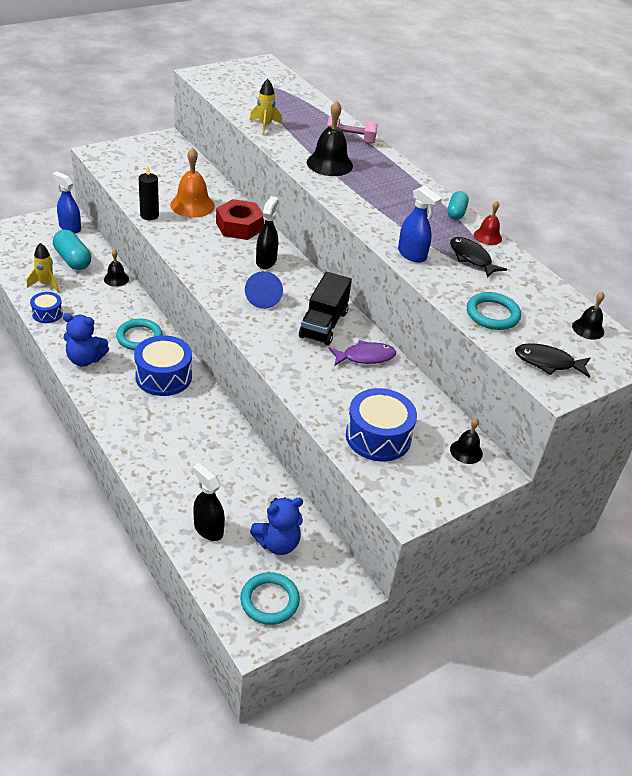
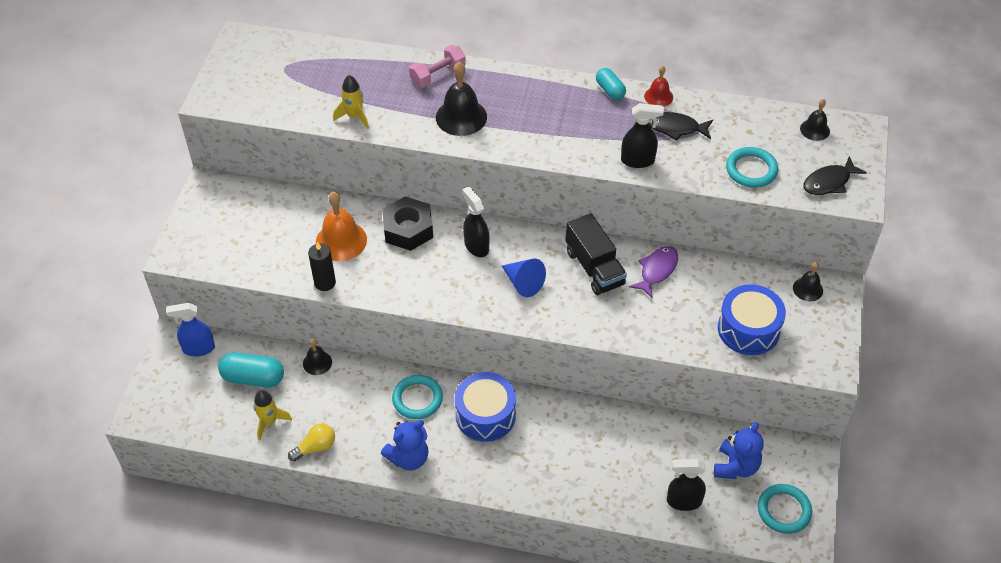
camera: 40 degrees left, 10 degrees up
blue drum [30,292,63,323] -> yellow light bulb [288,423,335,461]
red nut [216,199,264,240] -> black nut [382,196,433,251]
blue spray bottle [398,185,442,263] -> black spray bottle [621,103,664,168]

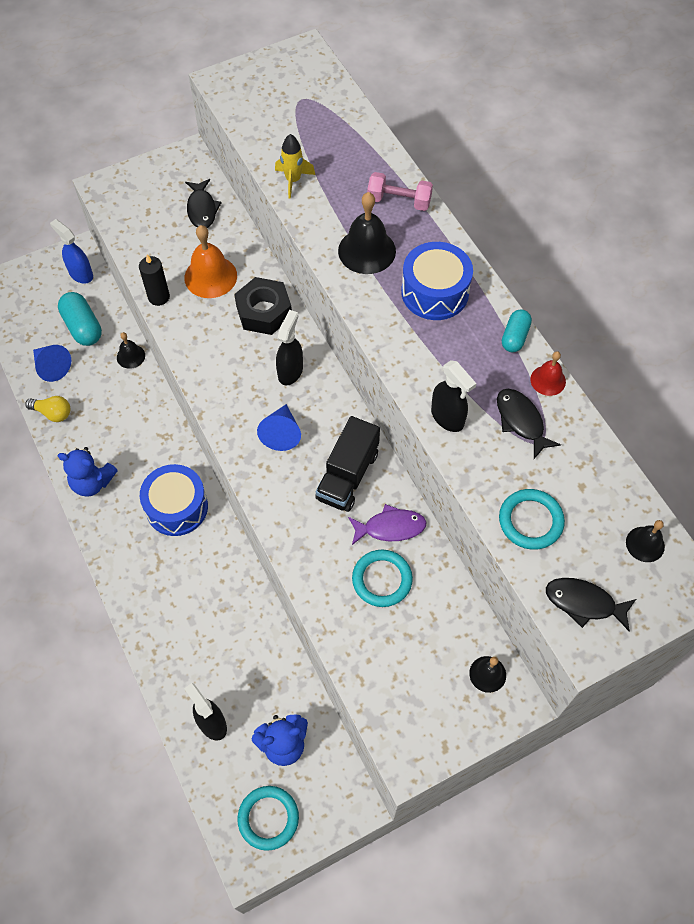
camera: 50 degrees right, 10 degrees up
yellow rocket [254,390,292,441] -> blue cone [33,345,71,382]
turquoise ring [392,375,443,419] -> turquoise ring moved to [352,550,413,607]
blue drum [718,284,786,355] -> blue drum moved to [401,242,473,320]
none -> black fish [185,179,222,228]

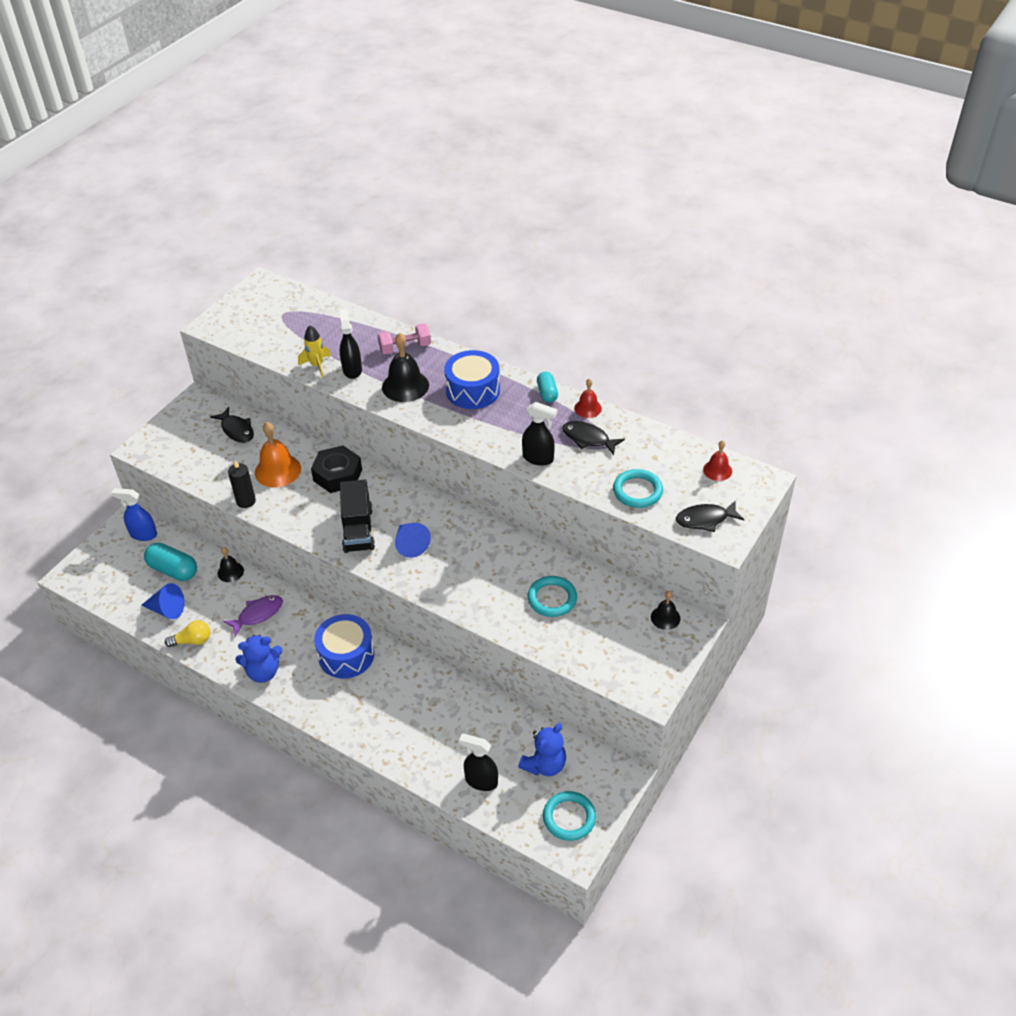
camera: 30 degrees left, 15 degrees down
black spray bottle [276,310,303,386] -> black spray bottle moved to [339,309,362,379]
black truck [315,416,380,512] -> black truck moved to [340,480,375,553]
purple fish [348,504,427,545] -> purple fish moved to [223,595,283,637]
black bell [626,520,665,562] -> red bell [703,440,732,481]

